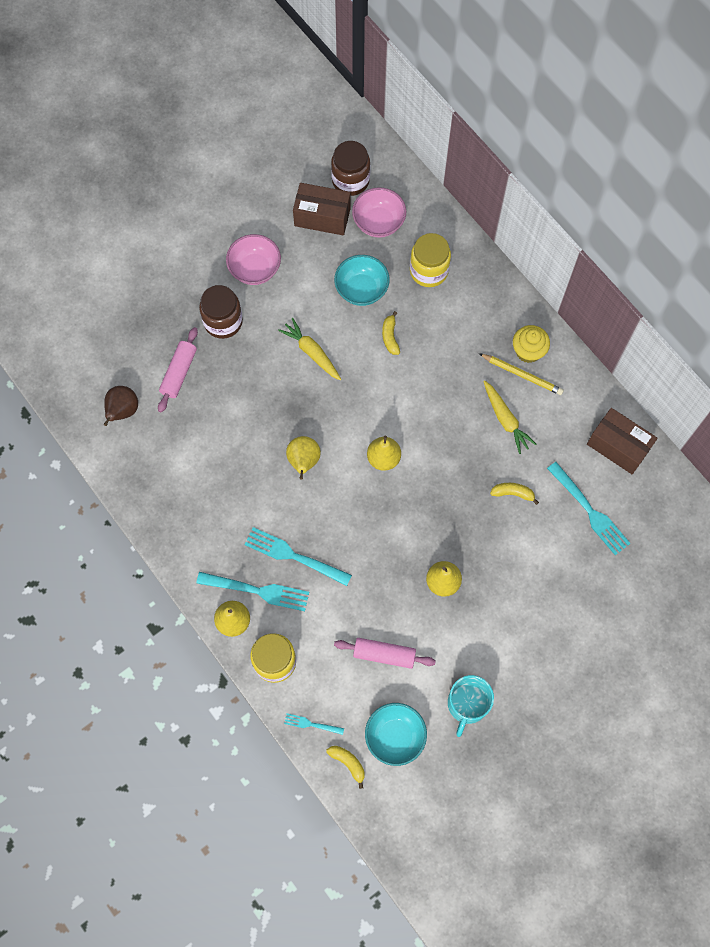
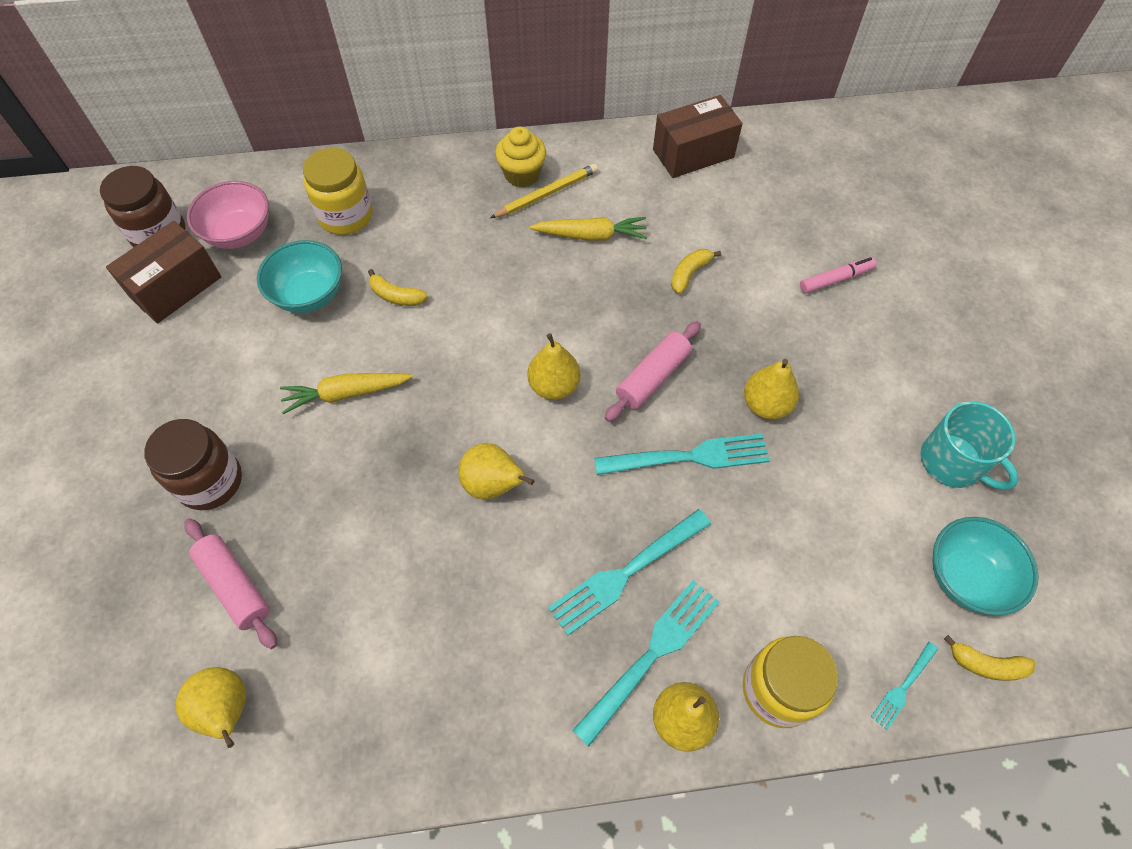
camera: 60 degrees left, 10 degrees down
brown pear [104,386,138,426] -> yellow pear [175,667,246,748]
pink bowl [226,234,281,285] -> none
yellow banana [326,746,365,789] -> yellow banana turned 150 degrees counterclockwise [944,635,1035,681]
pink rolling pin [334,638,436,669] -> pink rolling pin moved to [605,321,701,422]
turquoise fork [547,462,630,555] -> turquoise fork moved to [594,433,770,475]
none -> pink marker [800,257,876,294]

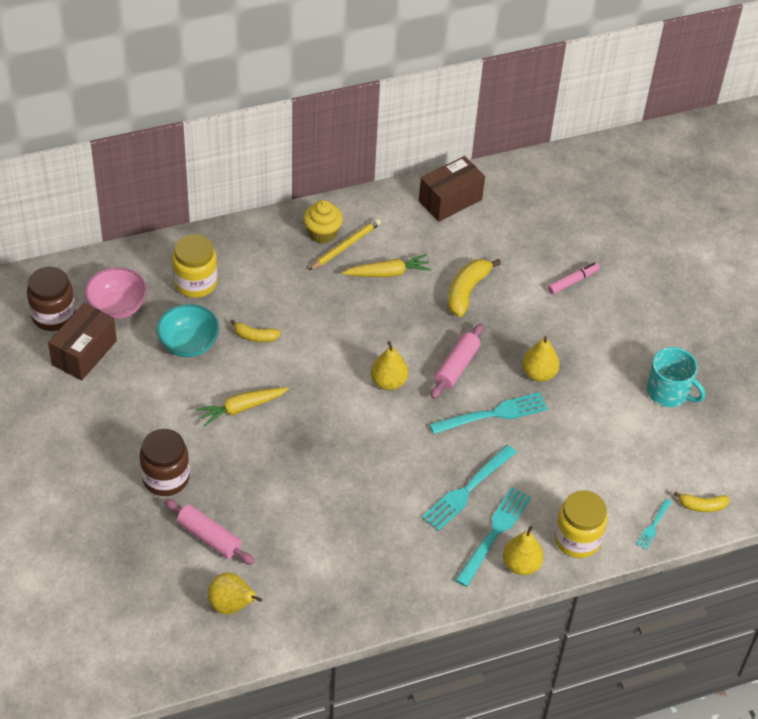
camera: 15 degrees left, 10 degrees down
yellow pear [458,443,534,500] -> none
yellow banana [671,249,721,294] -> yellow banana [448,259,501,317], size x1.67
turquoise bowl [932,517,1039,615] -> none

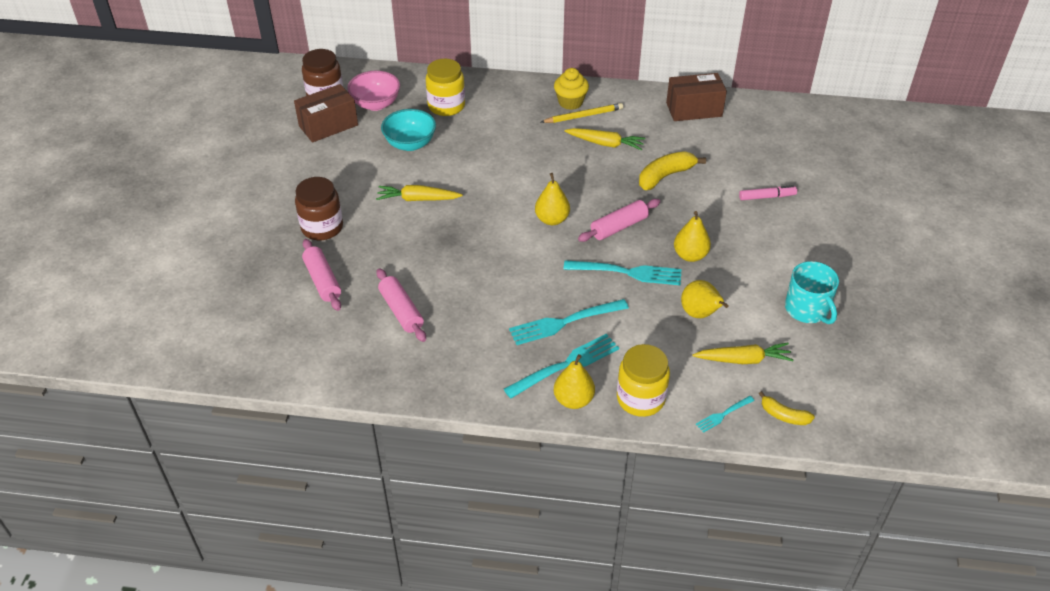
camera: 30 degrees right, 5 degrees down
yellow pear [208,573,263,615] -> yellow pear moved to [681,280,728,318]
yellow banana [230,319,281,342] -> none
none -> pink rolling pin [376,268,426,342]
none -> yellow carrot [693,342,793,364]

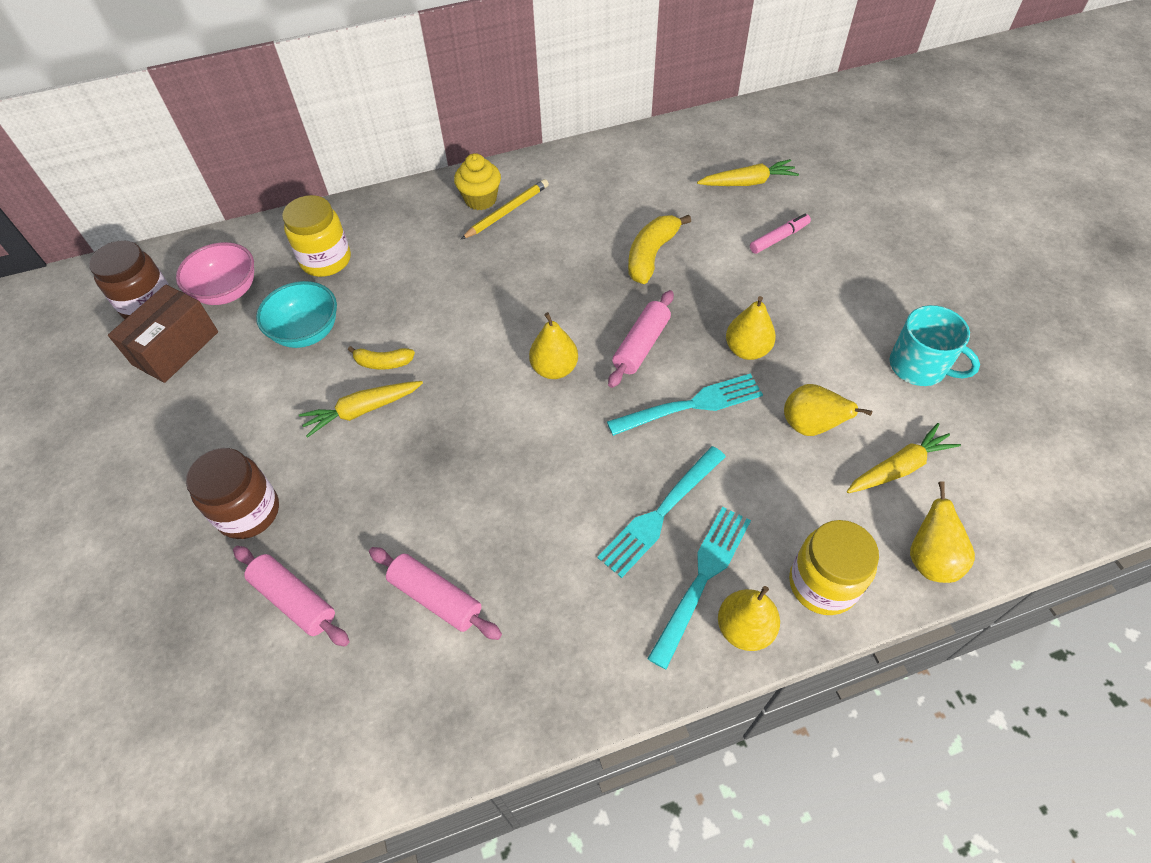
camera: 25 degrees left, 10 degrees up
yellow carrot [565,128,645,151] -> yellow carrot moved to [697,159,799,186]
brown box [666,73,727,121] -> none
turquoise fork [696,396,754,433] -> yellow pear [910,481,975,583]
yellow banana [758,391,815,425] -> yellow banana moved to [348,346,415,370]

